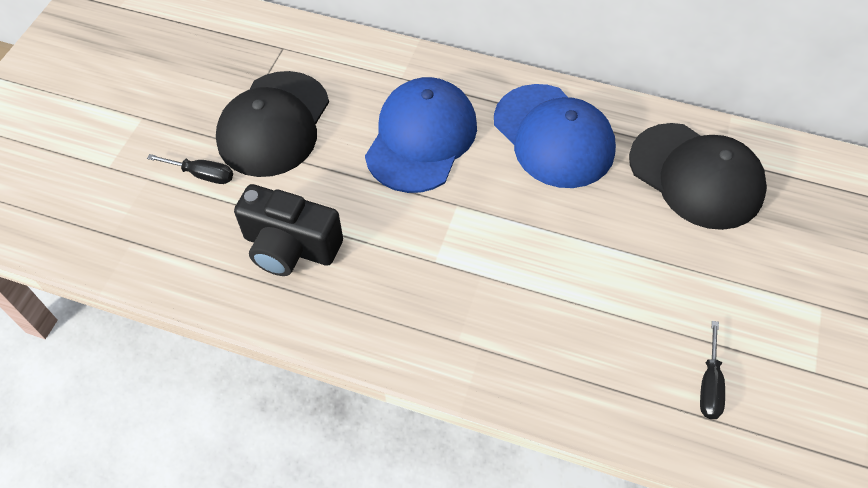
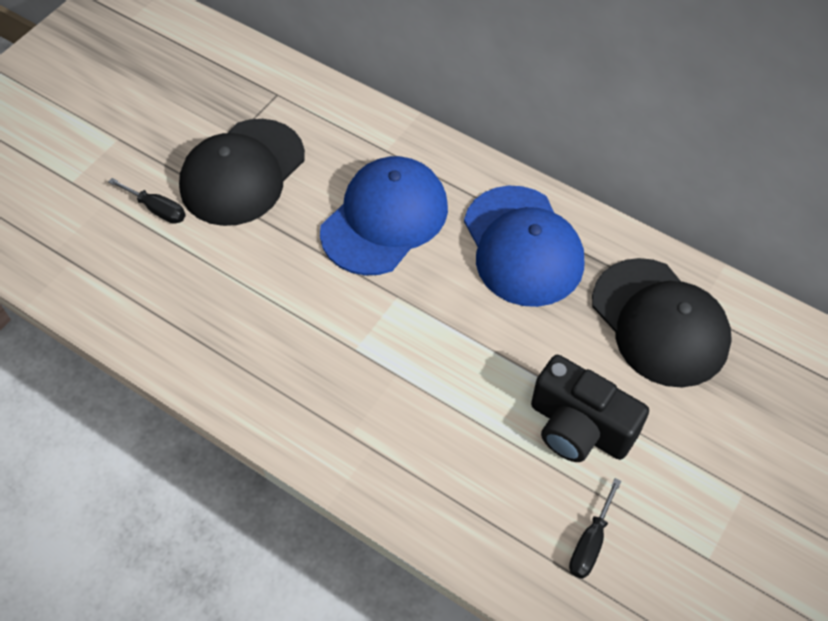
camera: 15 degrees right, 0 degrees up
black camera [234,184,343,276] -> black camera moved to [531,355,649,462]

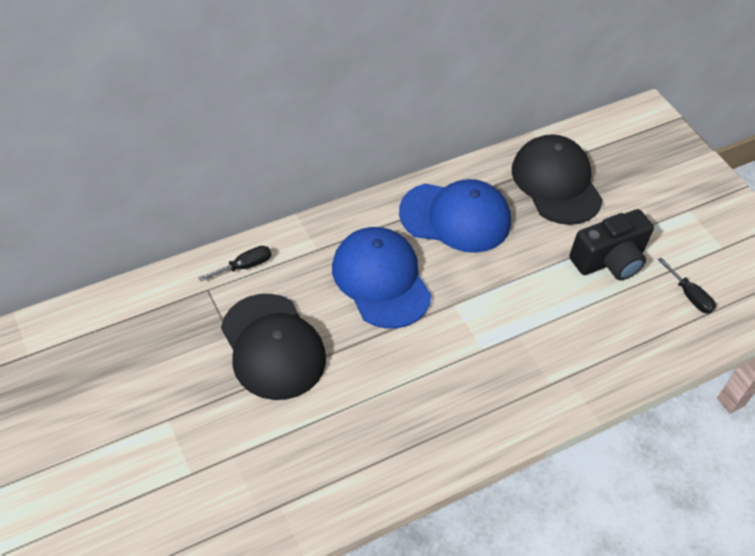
camera: 65 degrees left, 5 degrees down
black screwdriver [108,178,186,224] -> black screwdriver moved to [198,246,271,281]
black cap [592,258,732,388] -> black cap turned 105 degrees counterclockwise [512,135,603,225]

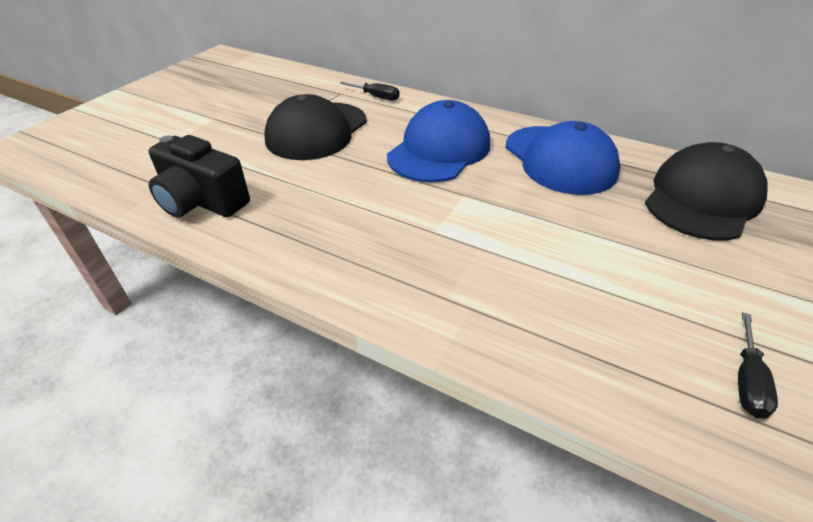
camera: 60 degrees right, 10 degrees down
black camera [569,209,654,280] -> black camera moved to [149,135,250,218]

